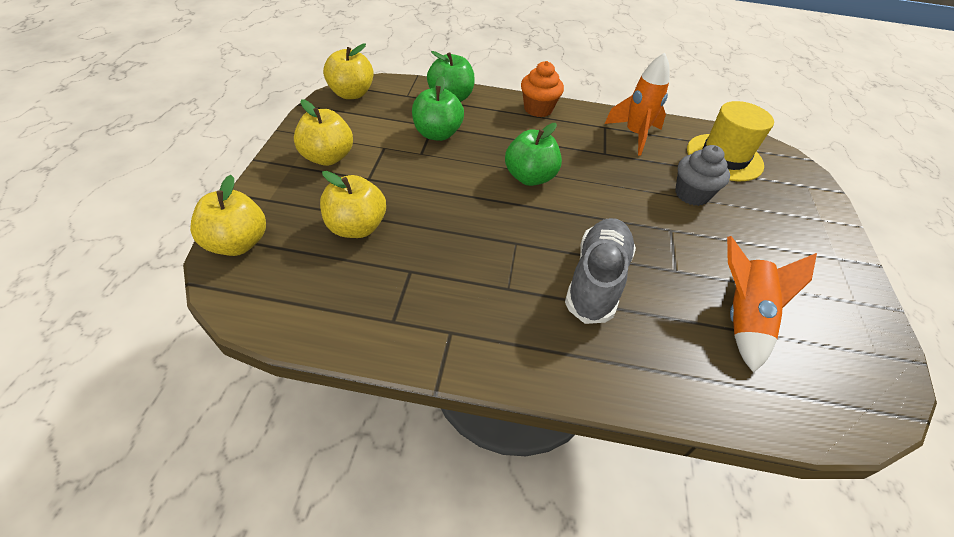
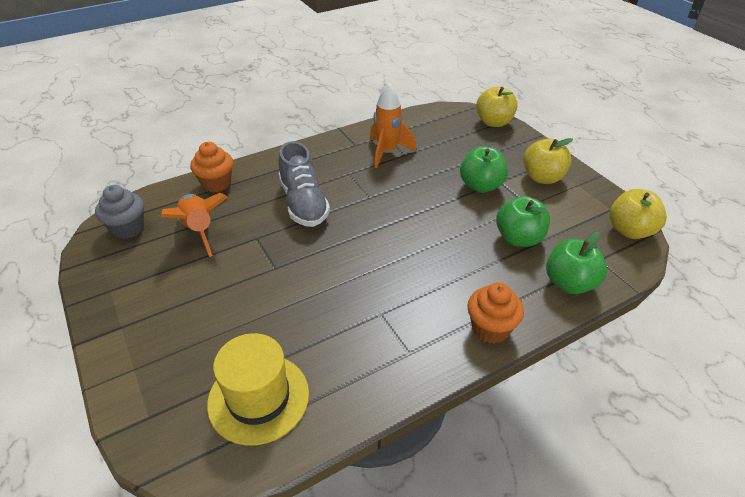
camera: 145 degrees right, 5 degrees down
yellow apple [320,171,386,238] -> none
green apple [505,123,562,186] -> green apple moved to [460,146,508,193]
orange rocket [604,53,670,156] -> orange rocket moved to [370,83,416,168]
grey cupcake [675,145,730,206] -> grey cupcake moved to [95,185,144,239]
none -> orange cupcake [190,142,233,192]

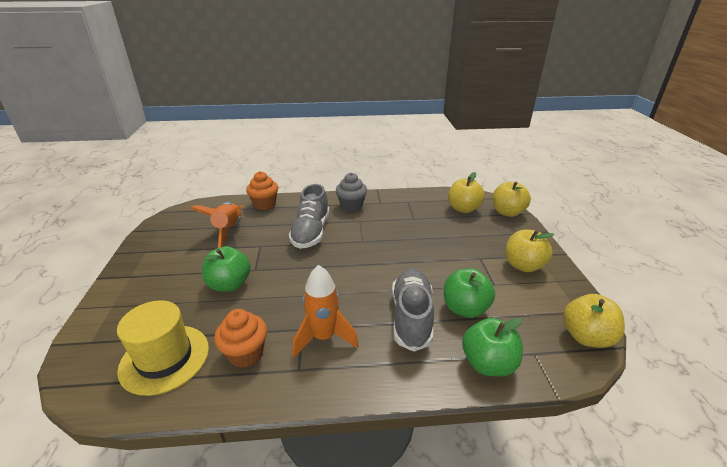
camera: 25 degrees right, 10 degrees down
grey cupcake [95,185,144,239] -> grey cupcake moved to [336,173,367,212]
orange rocket [370,83,416,168] -> orange rocket moved to [292,265,359,358]
green apple [460,146,508,193] -> green apple moved to [202,246,251,292]
orange cupcake [467,282,524,344] -> orange cupcake moved to [214,309,267,368]
none -> grey shoe [392,268,434,352]
none -> yellow apple [448,172,485,213]

